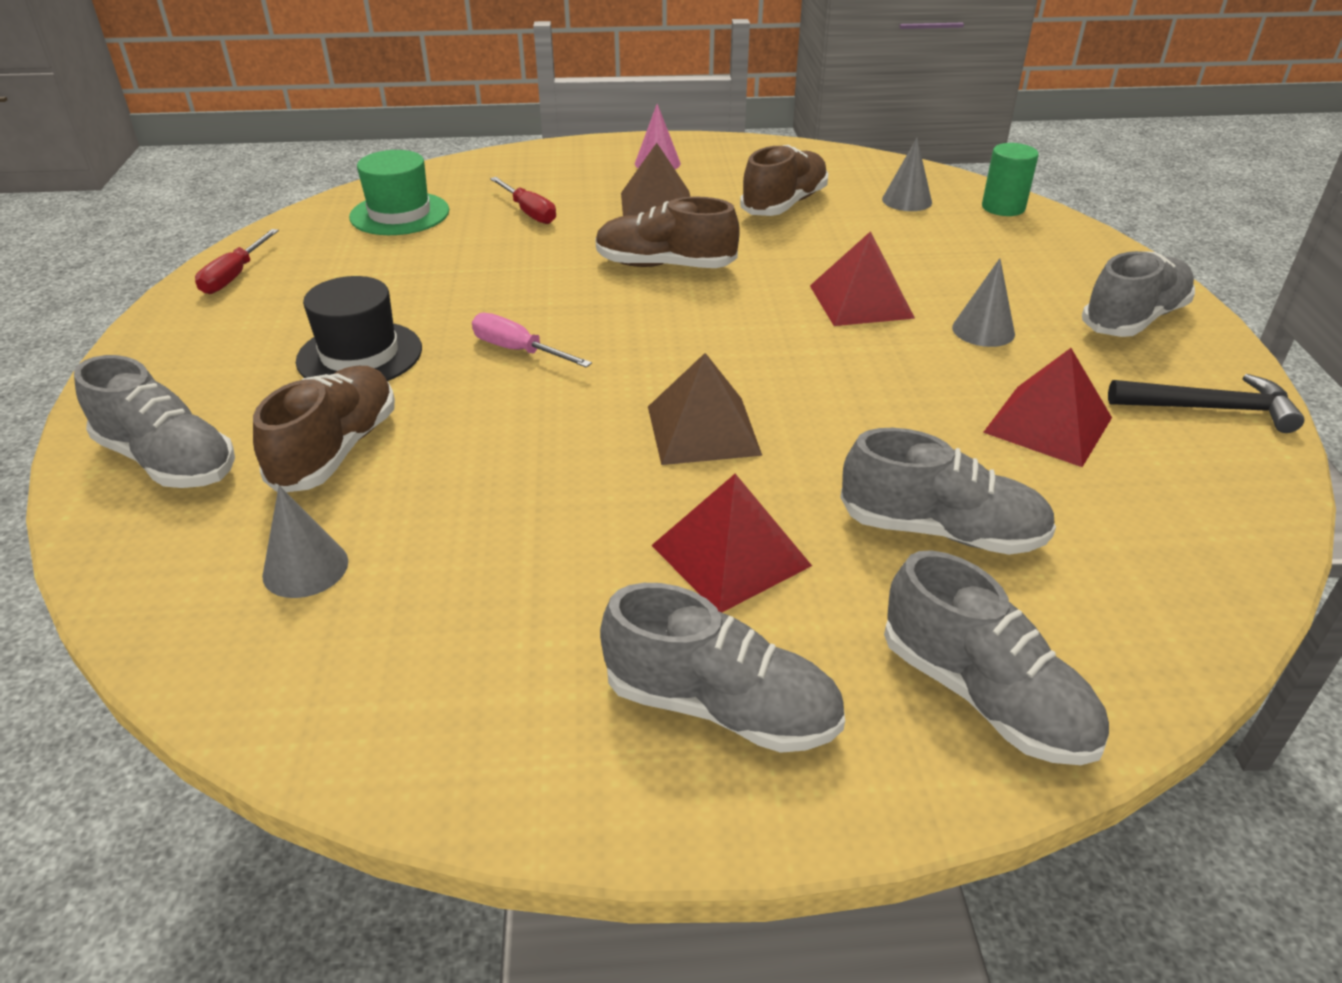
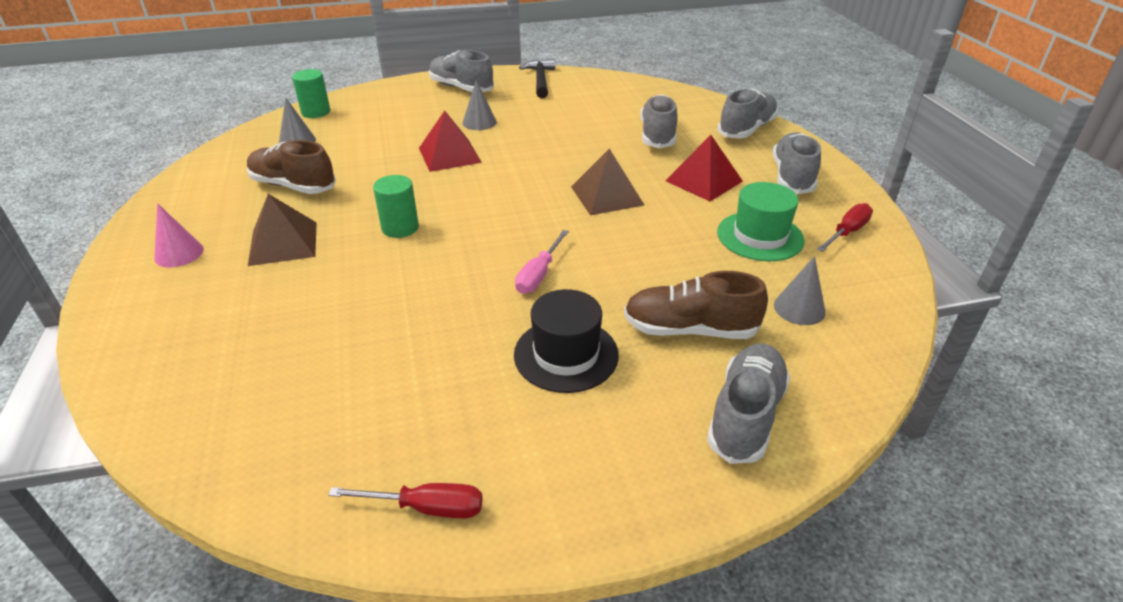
camera: 100 degrees left, 0 degrees up
green hat [349,150,449,235] -> green hat moved to [717,182,805,261]
red screwdriver [490,177,556,224] -> red screwdriver moved to [817,203,873,252]
brown shoe [595,196,740,268] -> green cylinder [373,175,419,238]
red pyramid [983,348,1112,467] -> none

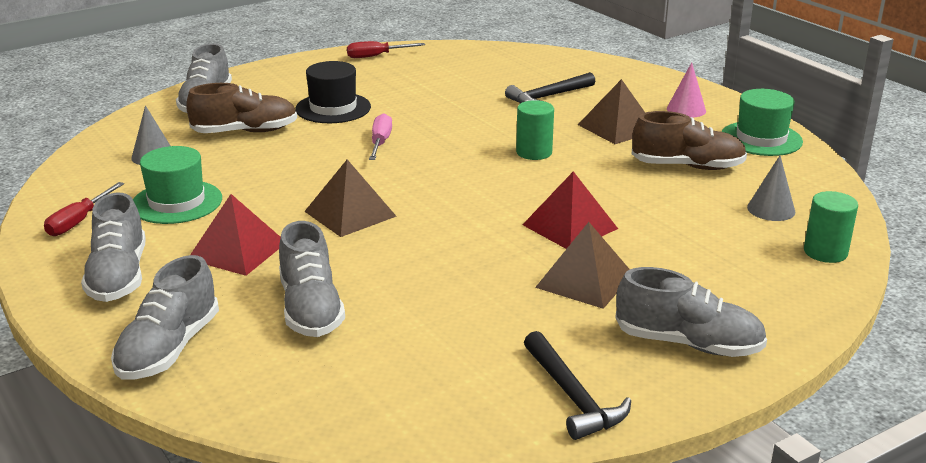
camera: 160 degrees right, 10 degrees down
grey cone [462,80,497,130] -> brown pyramid [535,222,630,309]
none -> black hammer [505,72,595,103]
none -> green hat [722,89,803,156]

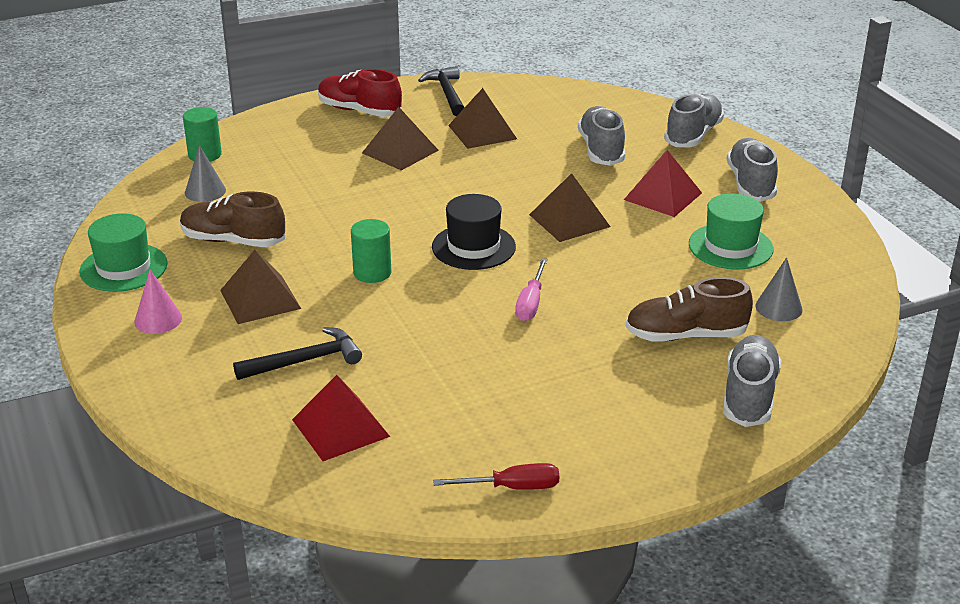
camera: 170 degrees left, 5 degrees up
red screwdriver [44,182,124,236] -> none
black hat [296,61,371,123] -> black hat moved to [432,194,516,270]
red pyramid [523,171,618,249] -> red pyramid moved to [292,375,390,461]
grey shoe [615,267,767,357] -> red shoe [318,69,402,117]
none -> brown pyramid [448,88,517,149]

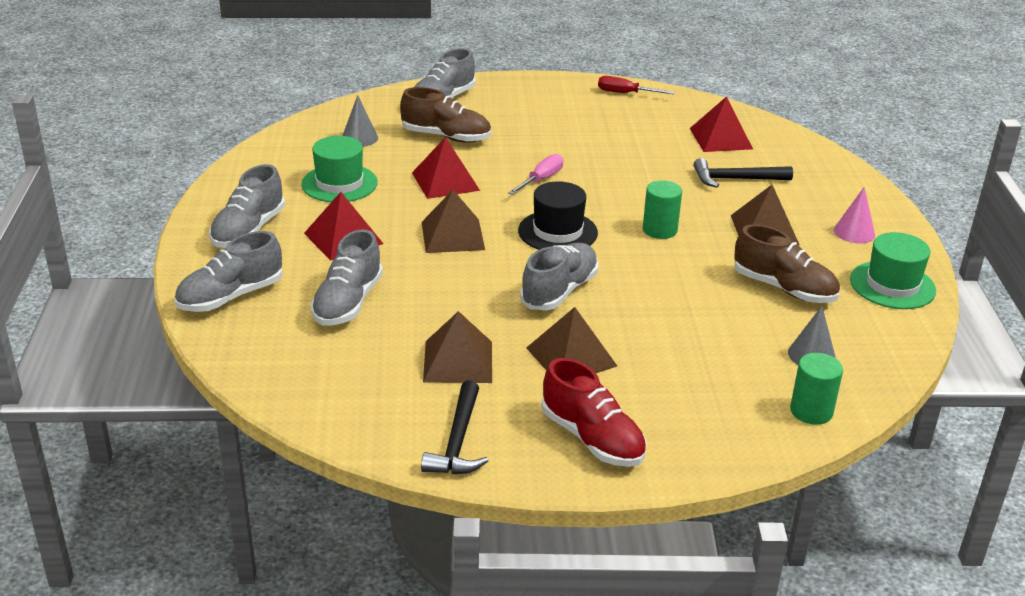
camera: 160 degrees left, 0 degrees up
none -> red pyramid [412,137,480,199]
none -> grey shoe [520,243,598,310]

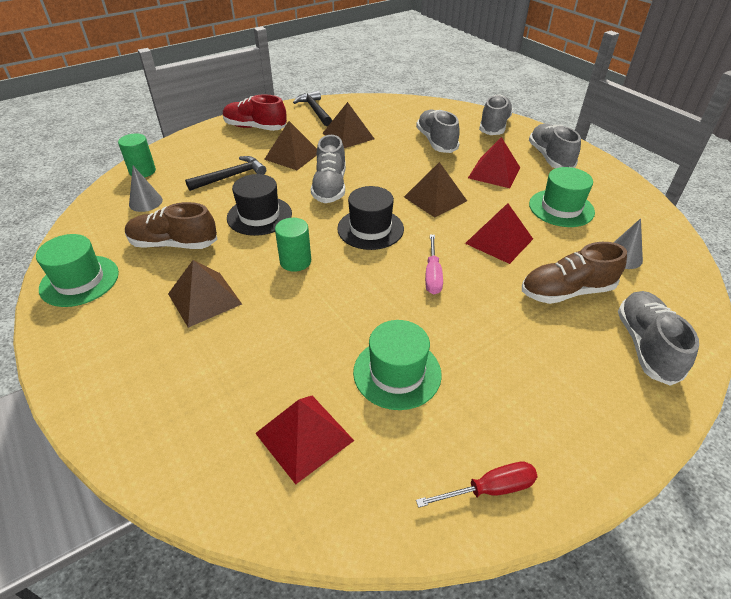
camera: 150 degrees right, 10 degrees up
black hammer [694,158,793,188] -> black hammer moved to [185,156,266,191]
pink cone [834,187,875,244] -> none
none -> black hat [227,174,292,236]
none -> green hat [353,320,442,410]

